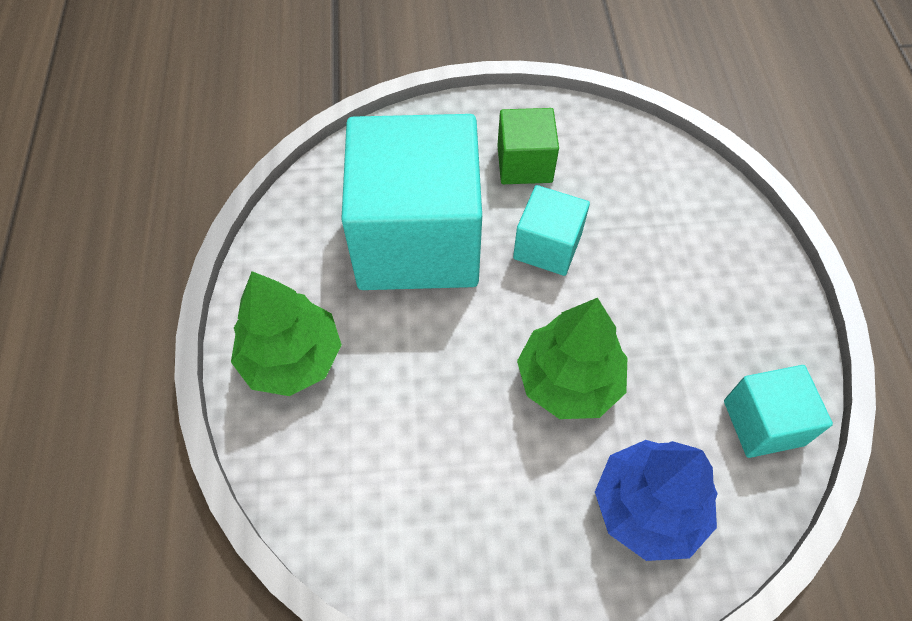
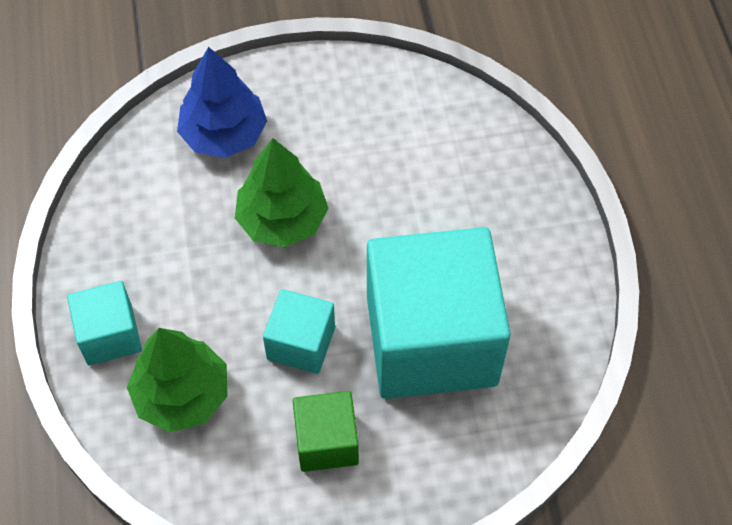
camera: 175 degrees right, 0 degrees up
green tree [231,271,342,396] -> green tree moved to [127,328,228,432]
turquoise cube [724,365,833,458] -> turquoise cube moved to [67,281,142,365]

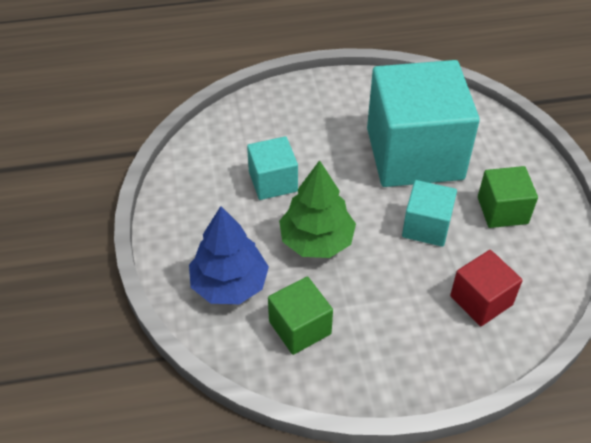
camera: 90 degrees left, 10 degrees down
turquoise cube [67,281,142,365] -> turquoise cube moved to [247,136,298,200]
green tree [127,328,228,432] -> red cube [450,250,523,326]
none -> green cube [268,277,333,355]

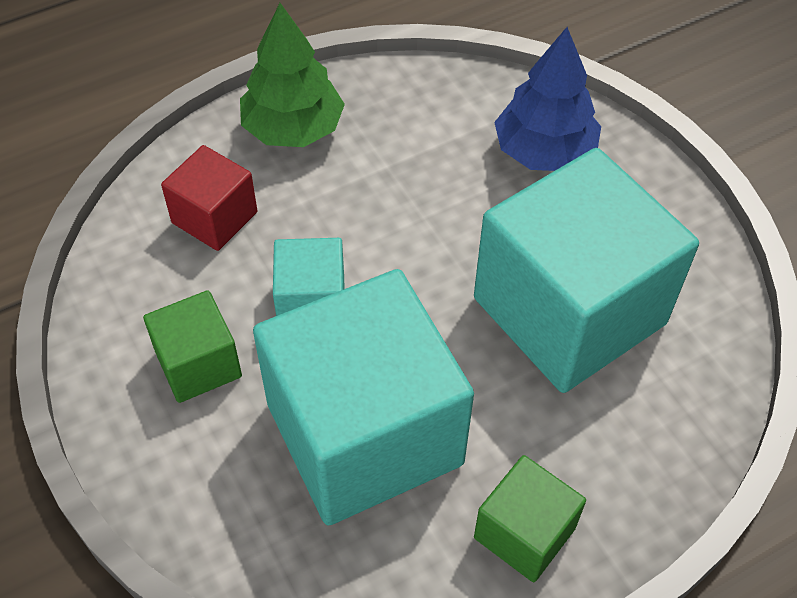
camera: 160 degrees right, 5 degrees up
turquoise cube [247,136,298,200] -> turquoise cube [474,148,699,393], size x2.13
green cube [268,277,333,355] -> green cube moved to [474,455,586,582]
green tree [279,160,356,258] -> green tree moved to [240,3,345,147]

